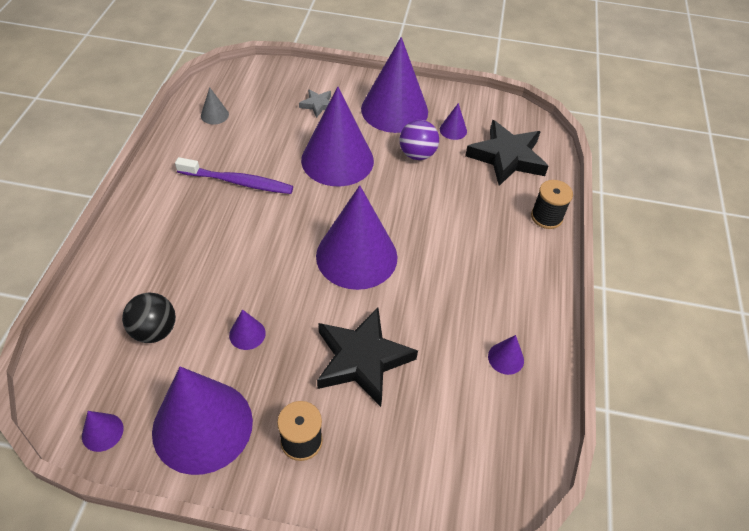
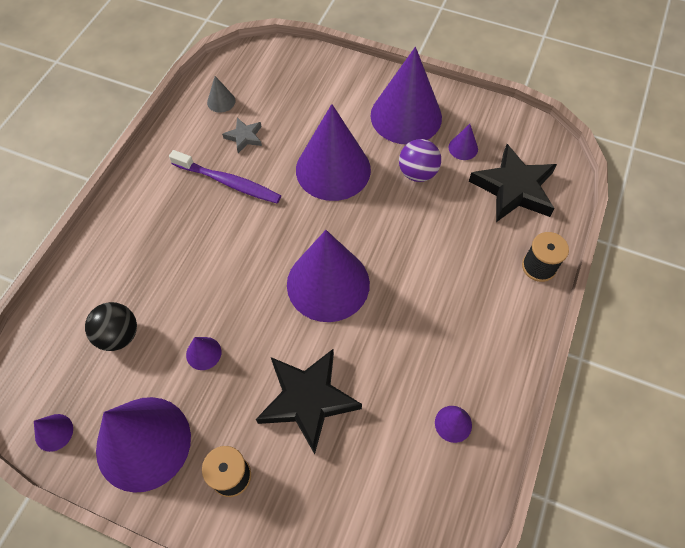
camera: 15 degrees right, 10 degrees up
grey star [299,89,331,118] -> grey star moved to [222,118,262,153]

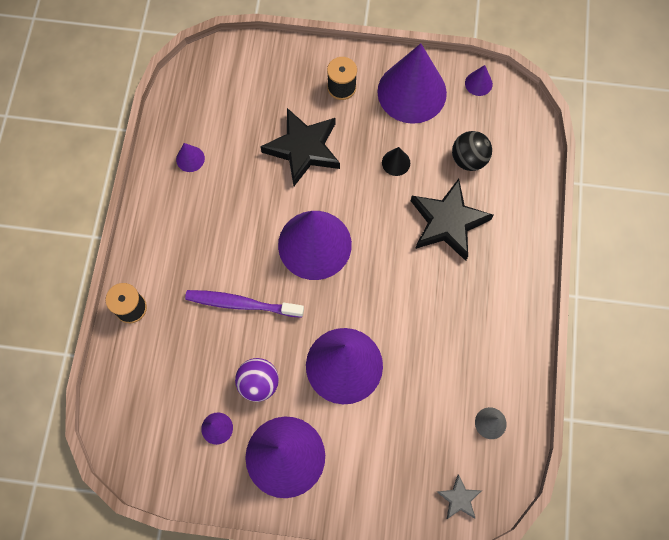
camera: 165 degrees right, 10 degrees up
purple toothbrush [169,150,281,203] -> purple toothbrush moved to [185,290,304,318]
purple cone [186,337,221,370] -> black cone [382,147,410,176]
grey star [222,118,262,153] -> grey star moved to [437,474,482,519]
black star [469,144,557,222] -> black star moved to [411,179,494,261]

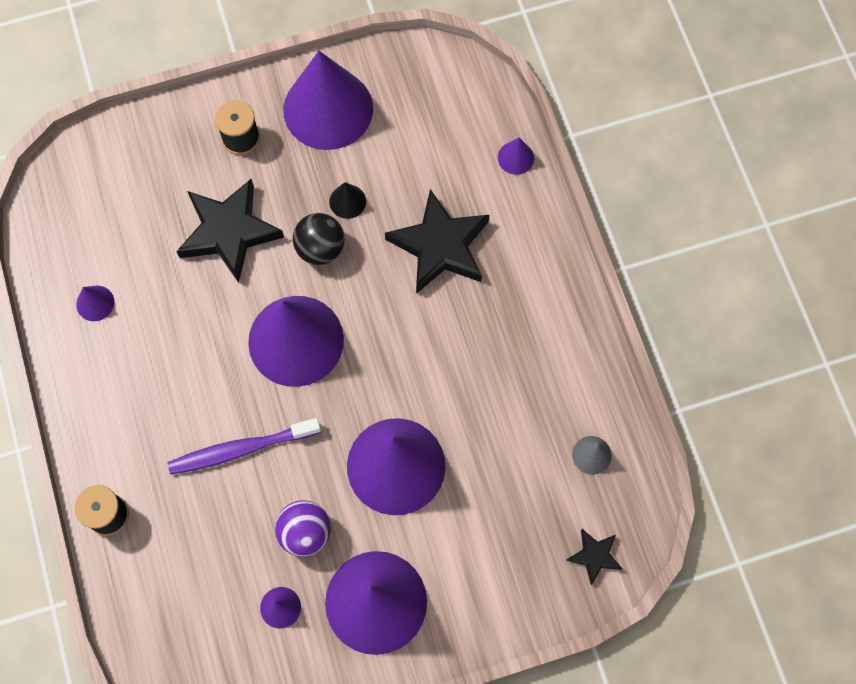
camera: 25 degrees left, 0 degrees up
grey star [437,474,482,519] -> black star [566,529,622,585]
black ball [452,131,492,171] -> black ball moved to [293,213,345,265]
purple cone [465,65,493,96] -> purple cone moved to [498,137,534,175]

